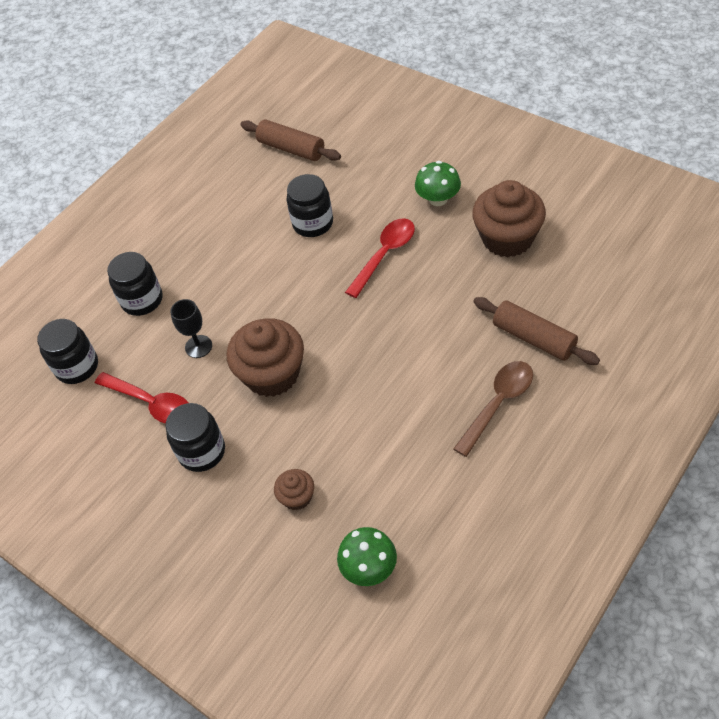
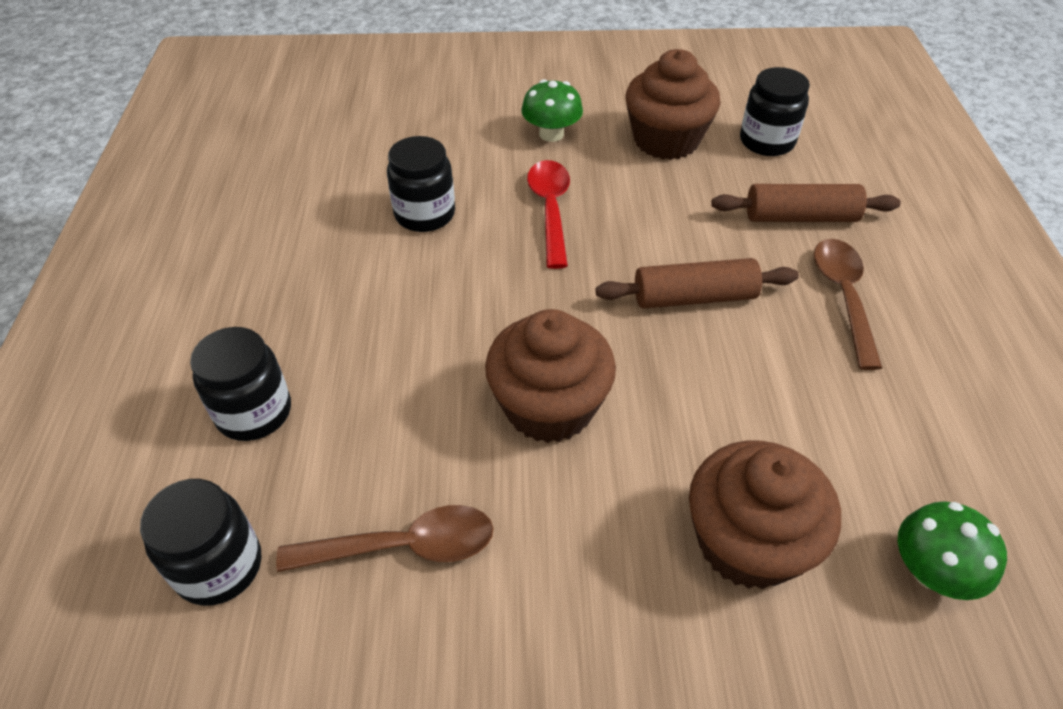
camera: 45 degrees left, 5 degrees down
red spoon [95,372,189,424] -> brown spoon [276,505,494,572]
black jar [166,403,225,472] -> black jar moved to [740,67,810,156]
black goblet [170,299,212,358] -> none
brown rolling pin [240,120,341,161] -> brown rolling pin moved to [595,258,799,309]
brown cupcake [274,469,314,510] -> brown cupcake [689,441,841,589], size x2.05

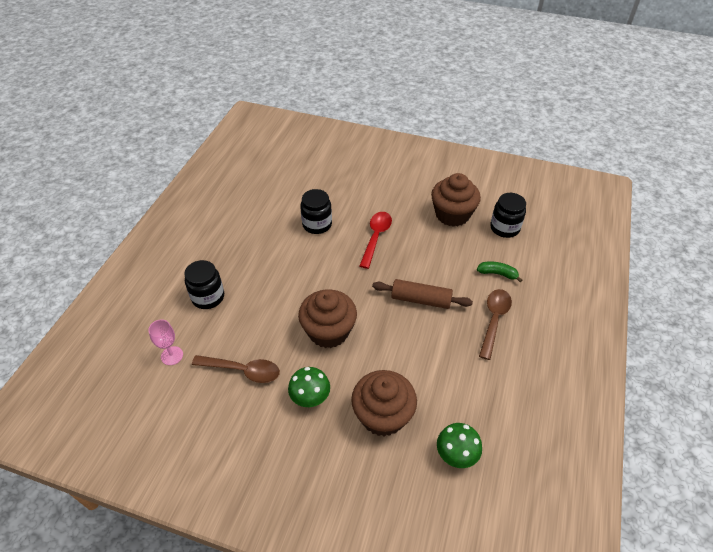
camera: 20 degrees right, 0 degrees up
black jar [140,479,261,606] -> pink goblet [148,320,183,365]
green mushroom [521,79,583,142] -> green mushroom moved to [288,367,330,407]
brown rolling pin [711,184,901,222] -> green banana [477,261,522,282]

